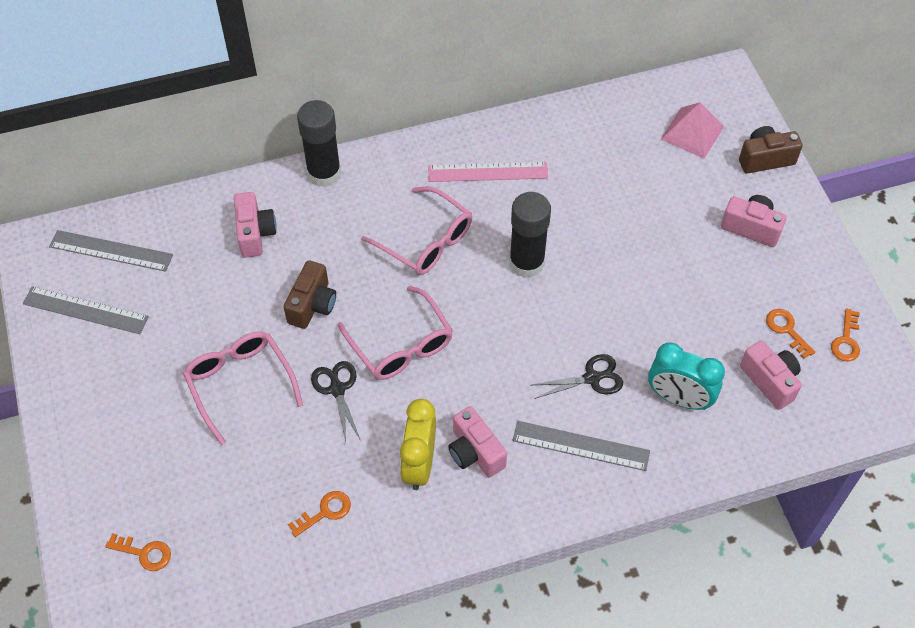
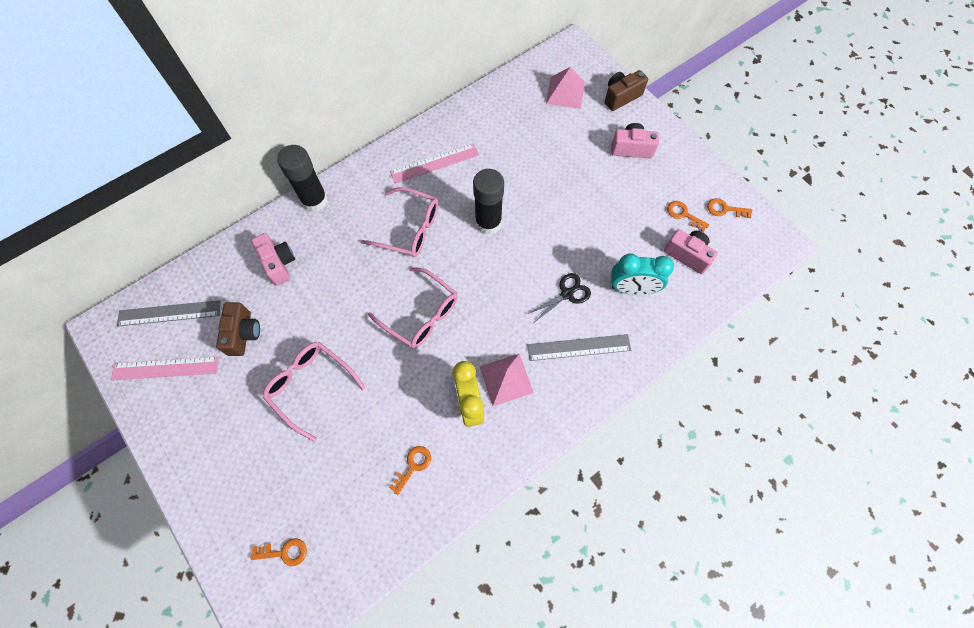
camera: 20 degrees left, 10 degrees up
grey ruler [23,286,149,334] -> pink ruler [111,356,219,380]
brown camera [284,260,336,329] -> brown camera moved to [216,302,260,356]
black scissors [311,361,361,442] -> none
pink camera [448,406,507,477] -> pink pyramid [479,354,534,406]
orange key [831,309,860,361] -> orange key turned 105 degrees clockwise [707,198,752,218]

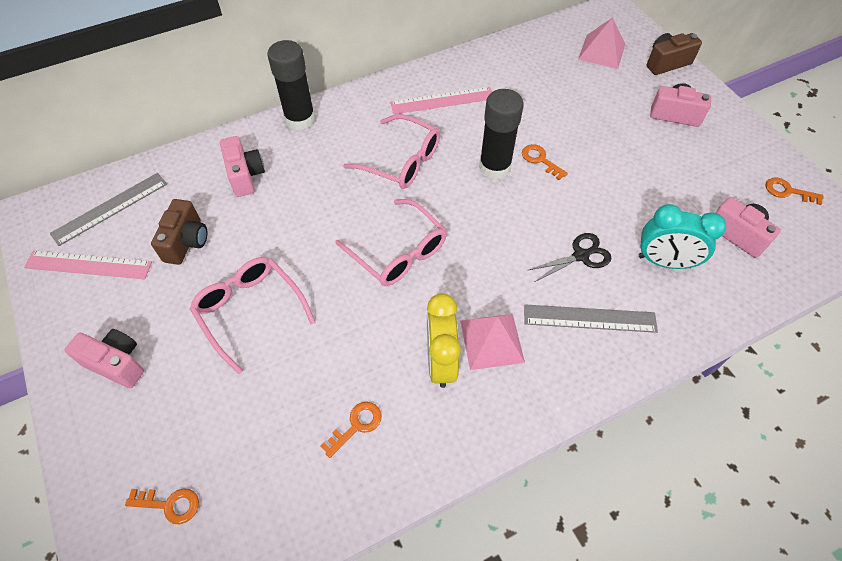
camera: 10 degrees right, 10 degrees down
grey ruler [117,300,220,326] -> grey ruler turned 45 degrees counterclockwise [50,173,167,246]
orange key [667,201,709,232] -> orange key moved to [522,144,568,180]
none -> pink camera [65,329,144,388]

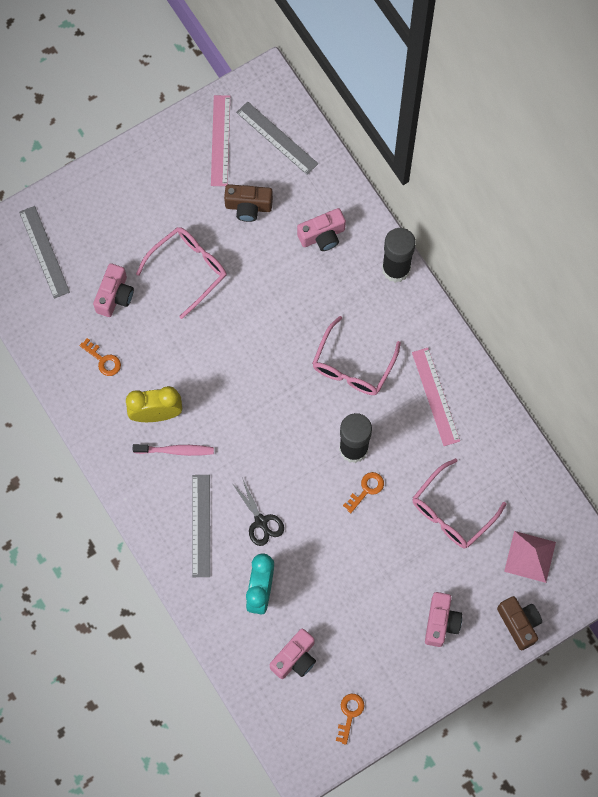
camera: 85 degrees right, 15 degrees up
pink camera [65,329,144,388] -> pink camera moved to [93,263,134,317]
orange key [125,488,199,524] -> grey ruler [19,206,70,299]
pink glasses [335,199,447,286] -> pink glasses moved to [413,458,506,549]
pink pyramid [460,314,525,370] -> pink toothbrush [133,444,214,456]

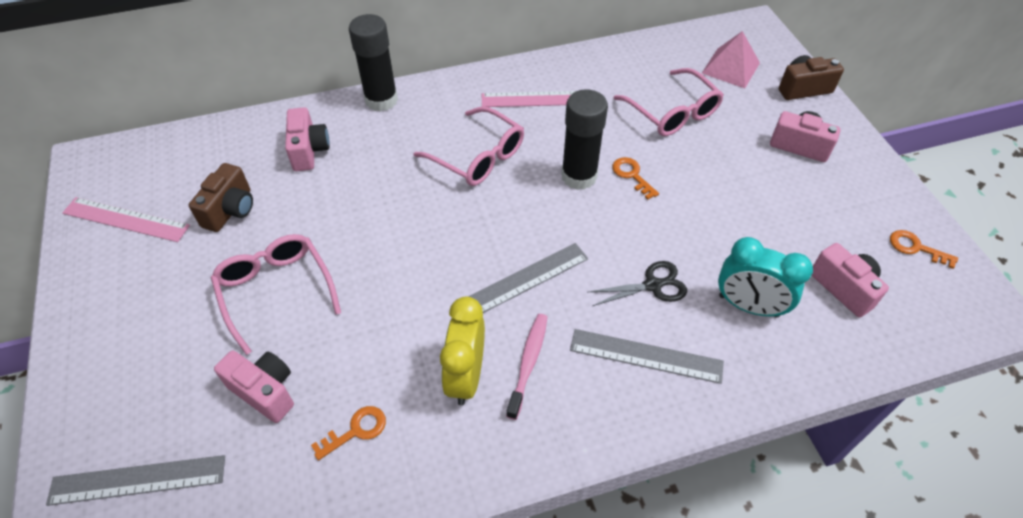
camera: 75 degrees left, 20 degrees down
grey ruler [236,101,318,175] -> grey ruler moved to [468,243,588,313]

